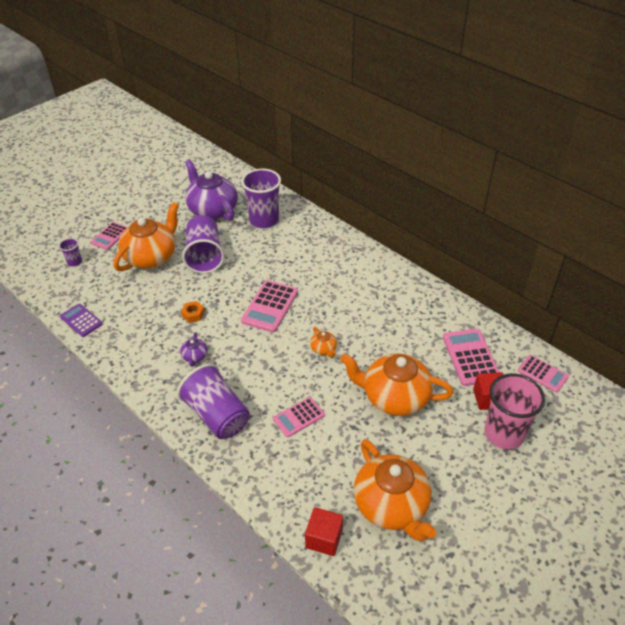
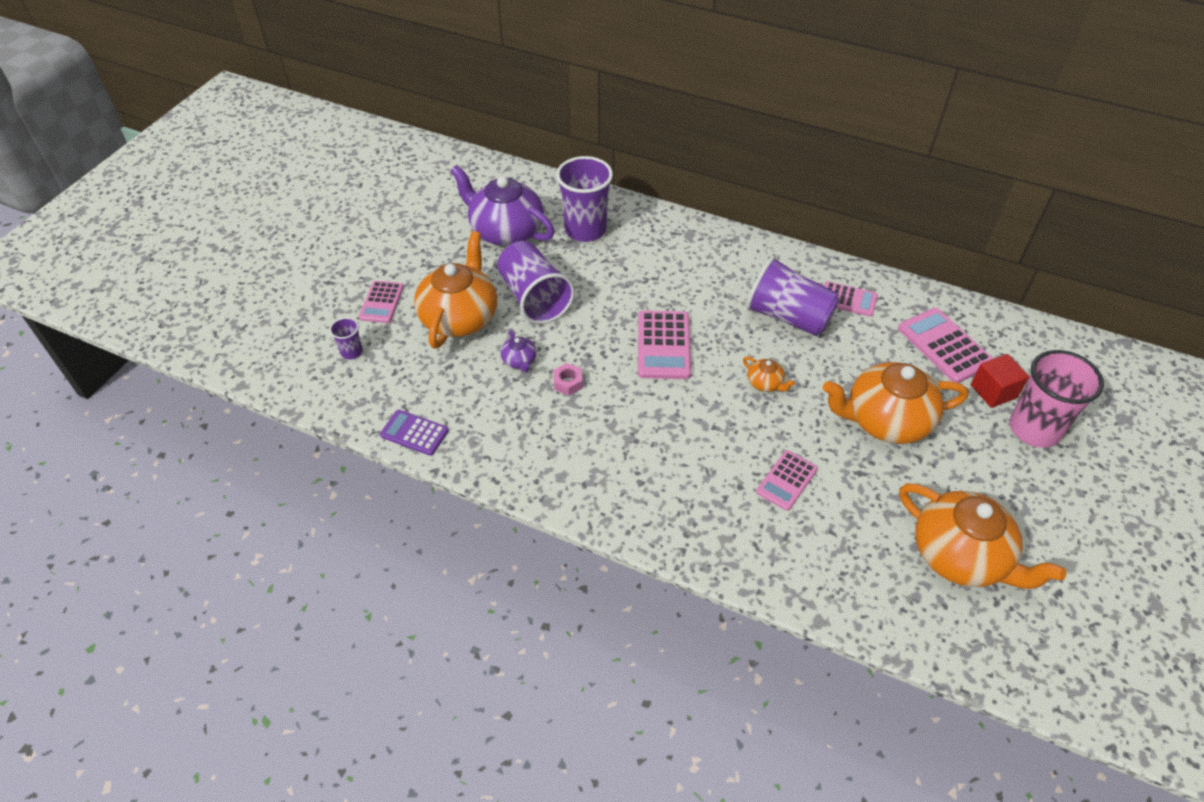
camera: 20 degrees left, 5 degrees up
purple cup [177,363,250,439] -> purple cup moved to [746,257,839,336]
purple teapot [180,332,208,367] -> purple teapot moved to [501,330,537,372]
orange nut [181,301,205,323] -> pink nut [553,363,583,396]
red cube [305,507,343,556] -> none
pink calculator [518,355,569,392] -> pink calculator moved to [824,281,878,317]

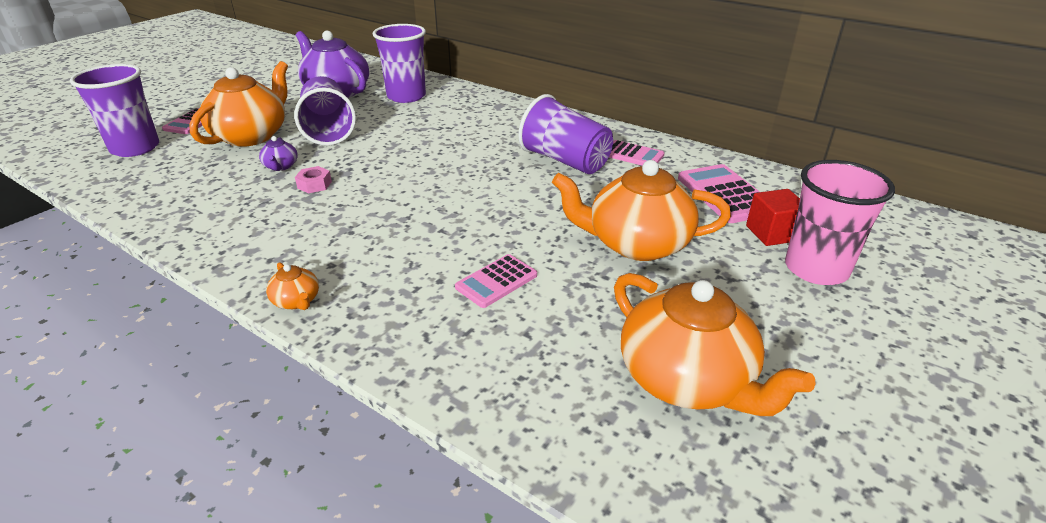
camera: 10 degrees right, 15 degrees down
purple cup [330,317,363,360] -> purple cup [70,64,159,157], size x2.16
purple calculator [380,410,449,456] -> none
pink calculator [638,311,691,379] -> none
orange teapot [743,357,795,392] -> orange teapot moved to [266,262,319,310]

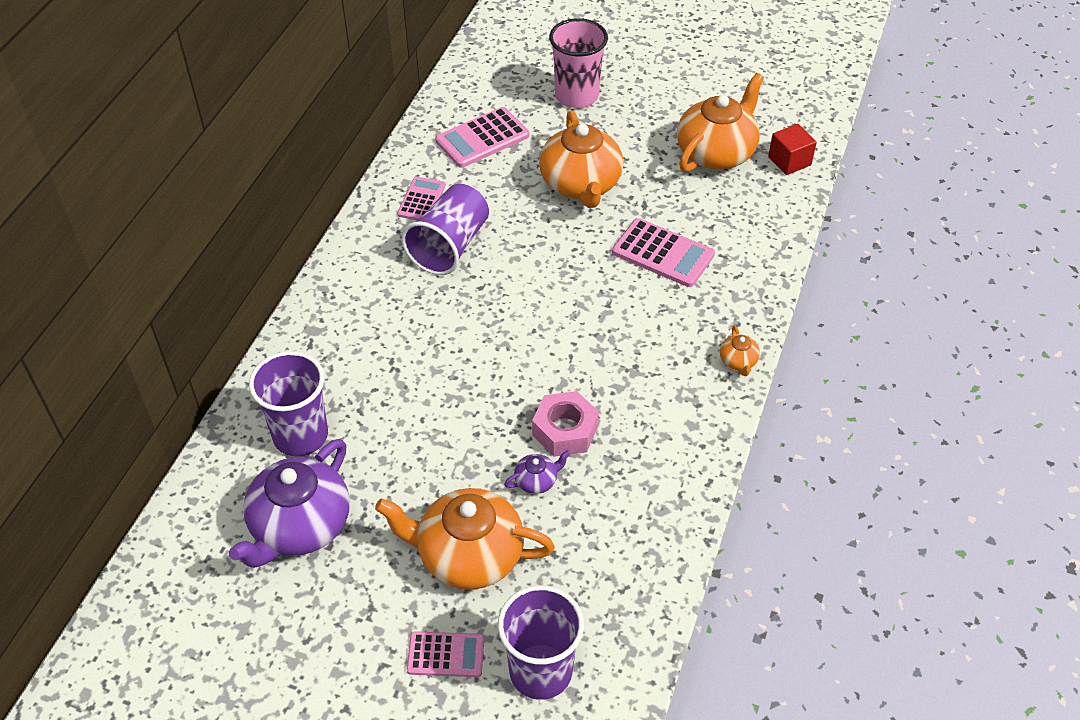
camera: 105 degrees left, 15 degrees up
orange teapot [266,262,319,310] -> orange teapot turned 135 degrees clockwise [720,325,760,376]
purple cup [294,76,356,146] -> none
pink nut [295,166,332,193] -> pink nut [532,391,599,457], size x1.81
pink calculator [455,254,537,308] -> pink calculator [612,218,715,287], size x1.55
red cube [746,189,800,246] -> red cube moved to [768,124,817,175]

